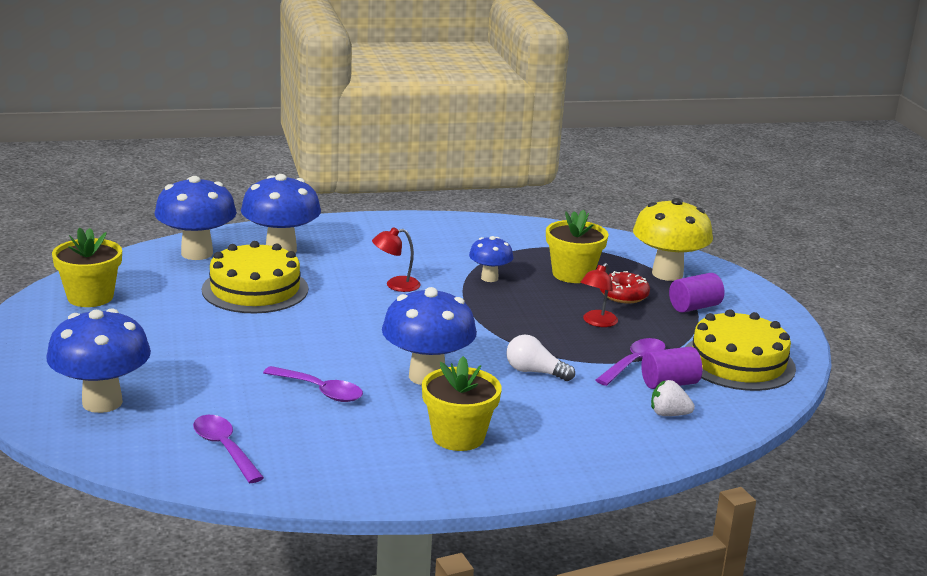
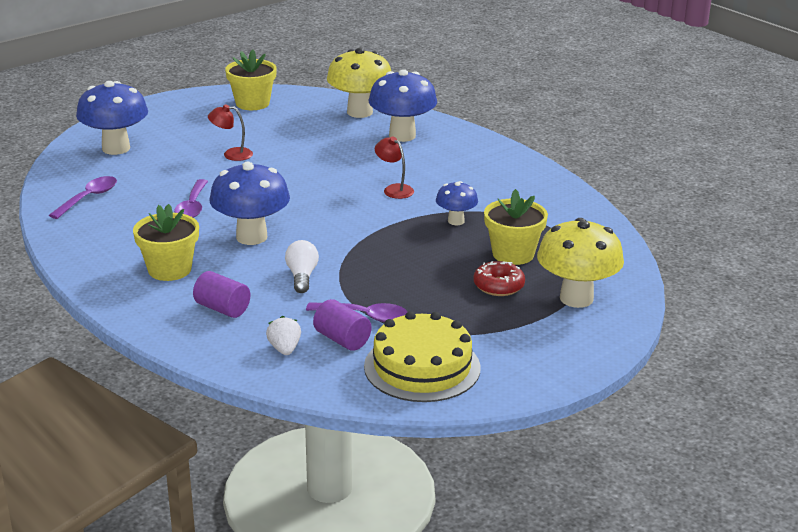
camera: 65 degrees right, 5 degrees up
blue mushroom [155,176,237,260] -> yellow mushroom [327,48,391,118]
yellow cake [202,241,308,313] -> none
red lamp [580,263,618,327] -> red lamp moved to [208,104,253,161]
purple cylinder [669,273,725,313] -> purple cylinder moved to [193,271,251,318]

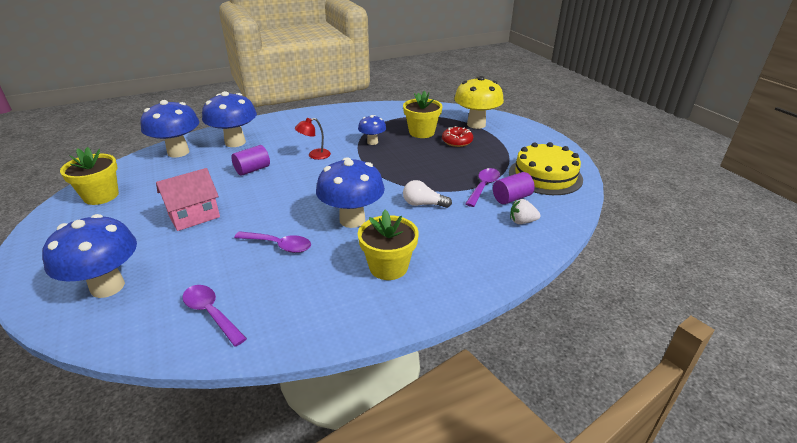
camera: 75 degrees left, 5 degrees up
purple cylinder [193,271,251,318] -> purple cylinder moved to [231,145,270,176]
red lamp [208,104,253,161] -> pink house [156,168,220,231]
yellow mushroom [327,48,391,118] -> blue mushroom [141,100,199,158]

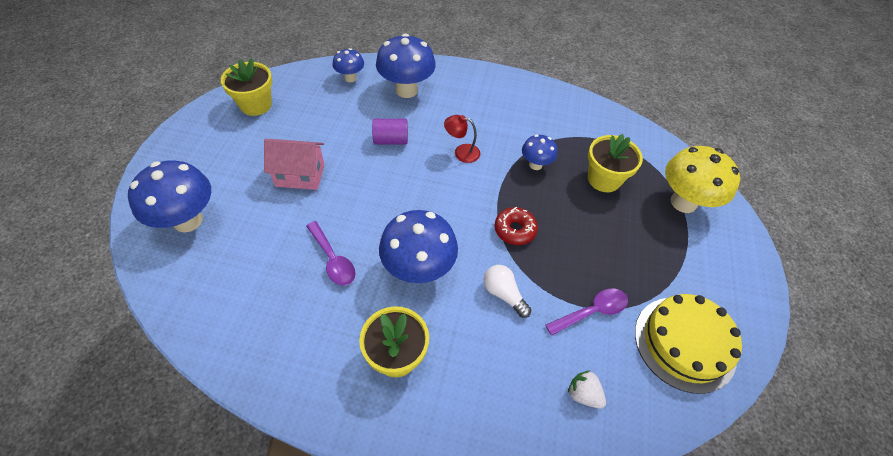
camera: 35 degrees right, 20 degrees up
blue mushroom [141,100,199,158] -> blue mushroom [332,48,364,82], size x0.55
purple spoon [182,285,247,347] -> none
red donut [442,126,473,147] -> red donut moved to [495,207,538,245]
purple cylinder [493,172,535,204] -> none

